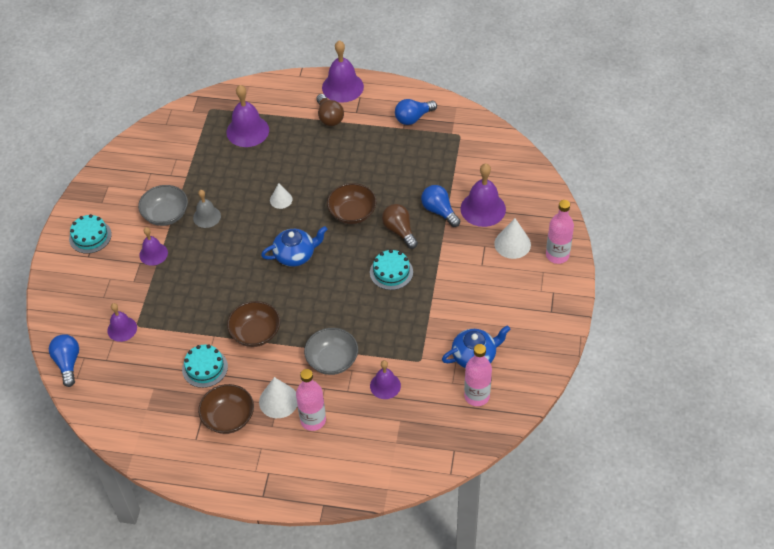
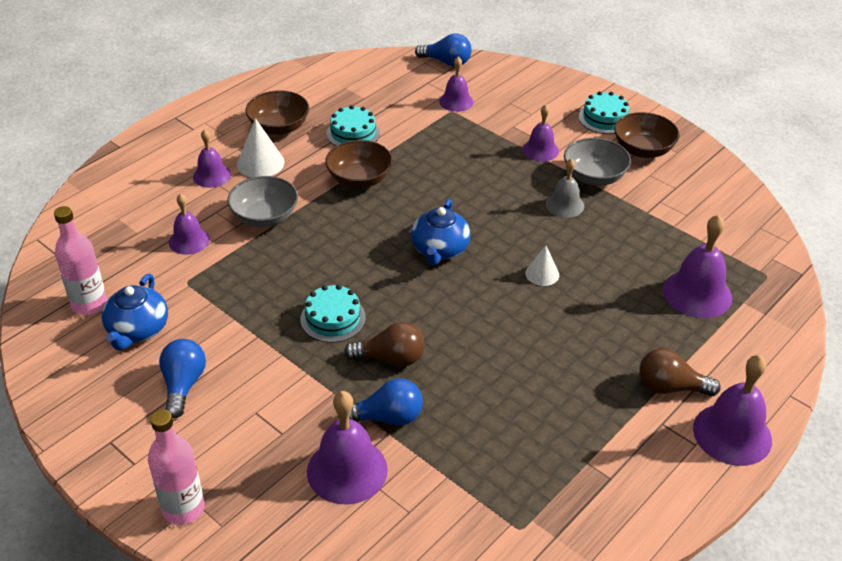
camera: 120 degrees right, 10 degrees down
pink bottle [296,369,326,431] -> purple bell [193,129,231,188]
brown bowl [327,183,377,224] -> brown bowl moved to [614,112,680,158]
blue light bulb [395,99,437,125] -> blue light bulb moved to [159,339,206,418]
white cone [494,218,531,259] -> none

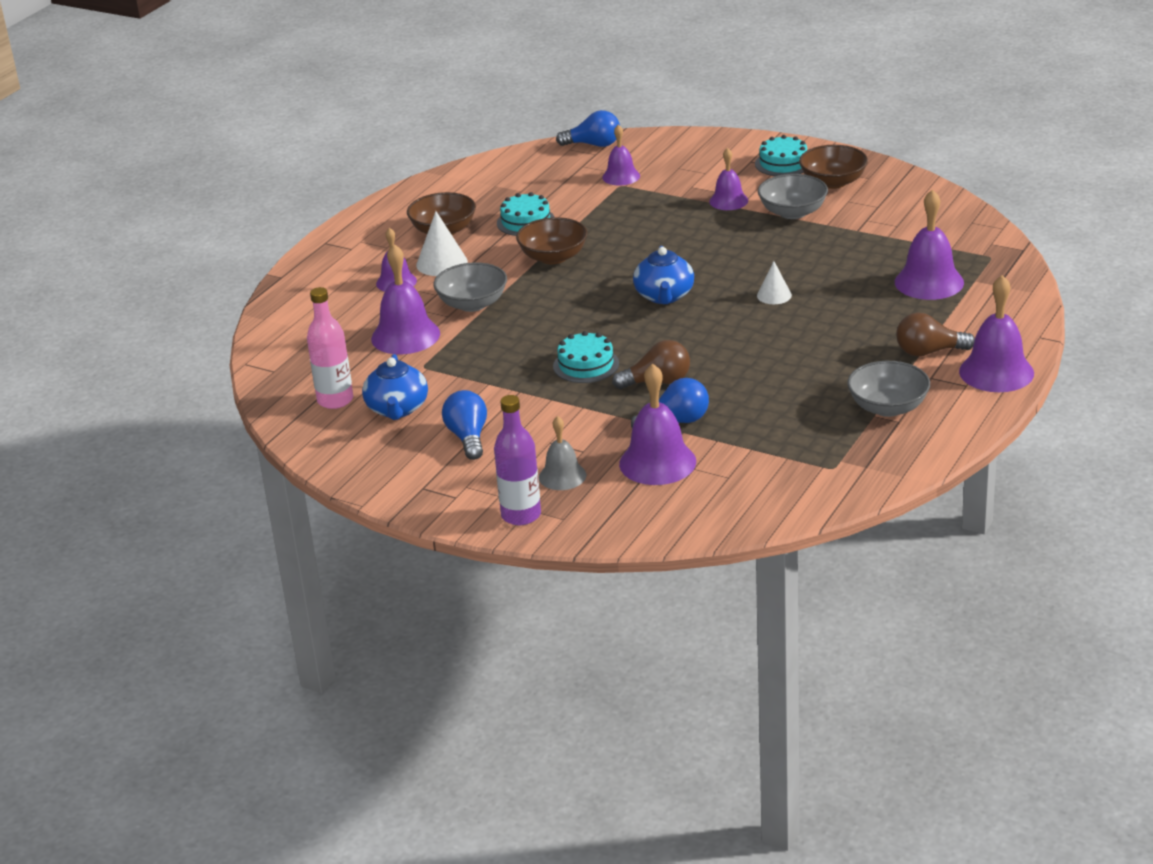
camera: 10 degrees left, 10 degrees down
pink bottle [148,409,205,525] -> purple bottle [494,395,541,525]
purple bell [169,193,210,255] -> purple bell [371,244,440,354], size x1.62
grey bell [546,158,584,218] -> grey bell moved to [539,416,586,490]
none -> grey bowl [847,361,930,417]

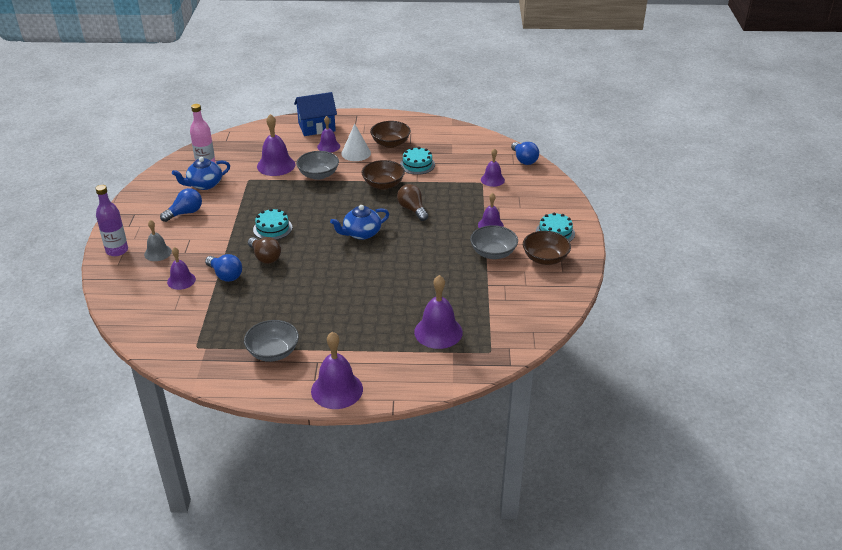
camera: 60 degrees right, 5 degrees up
purple bell [619,363,696,485] -> purple bell [167,247,196,290], size x0.62
white cone [757,261,792,304] -> none
brown light bulb [896,313,975,356] -> brown light bulb moved to [397,184,428,221]
none -> blue house [294,92,337,136]

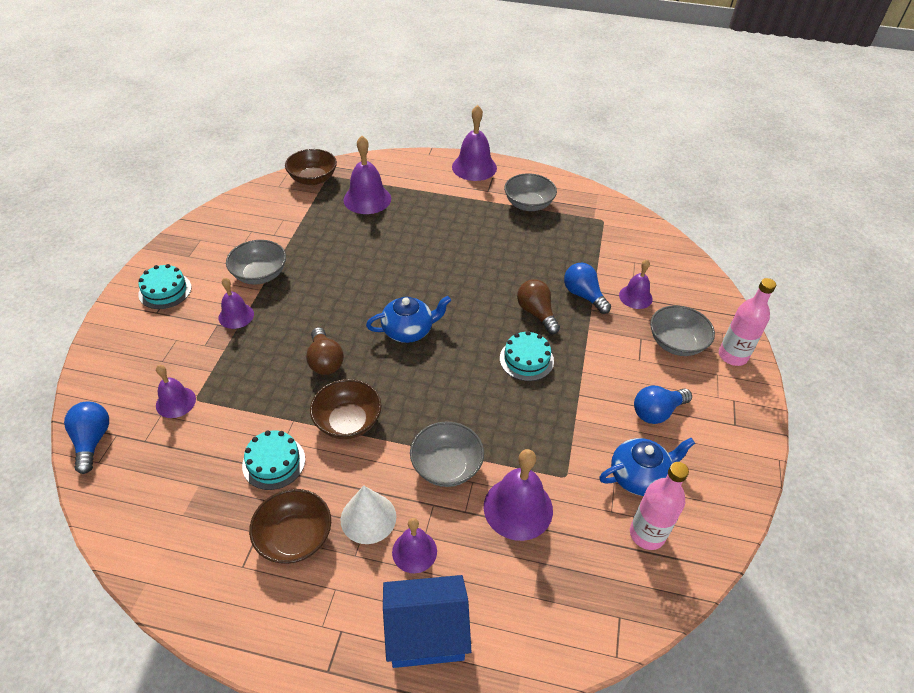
camera: 170 degrees left, 10 degrees up
purple bottle [96,185,128,256] -> pink bottle [719,278,776,366]
grey bell [144,220,172,261] -> grey bowl [650,305,715,356]
brown bowl [523,231,571,265] -> brown bowl moved to [285,149,337,185]

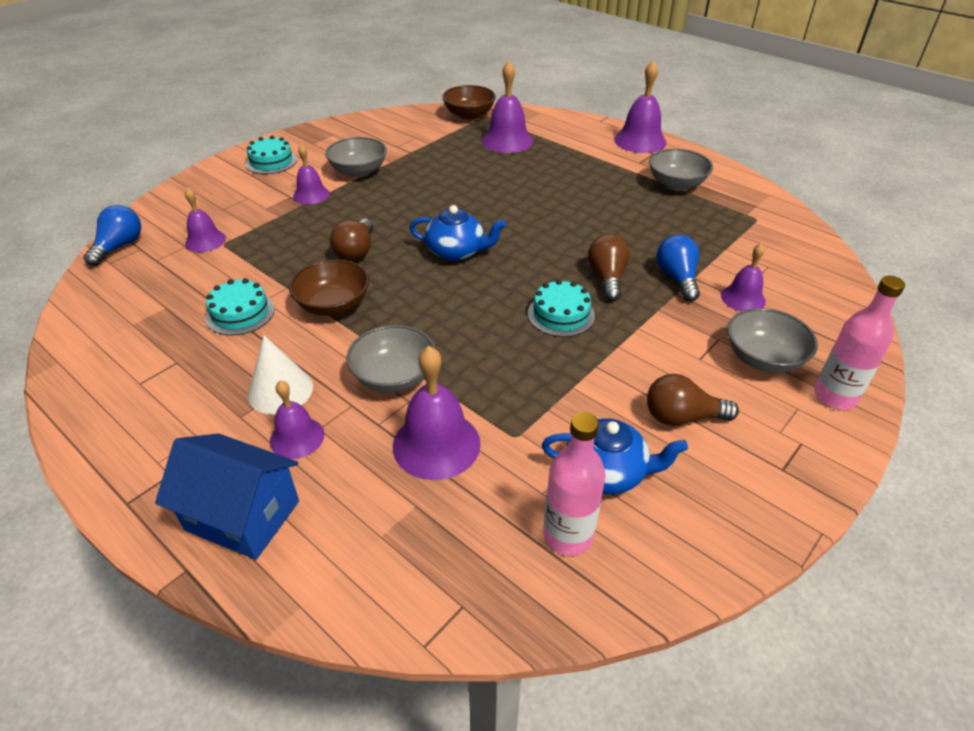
camera: 30 degrees right, 5 degrees down
brown bowl [249,489,331,564] -> none
blue light bulb [634,386,692,424] -> brown light bulb [647,374,739,426]

